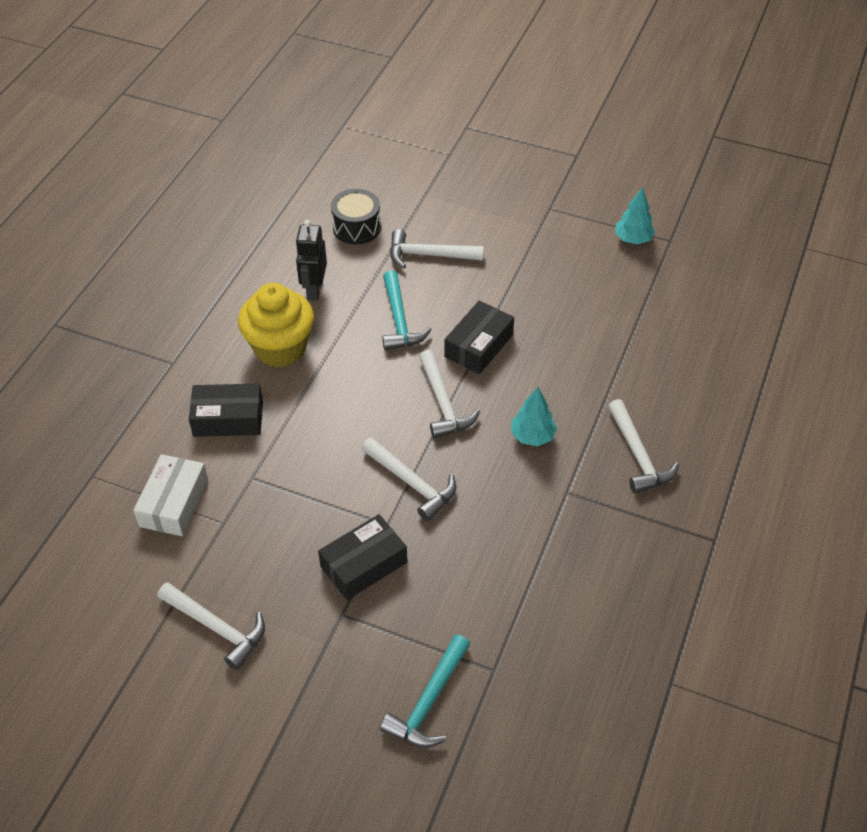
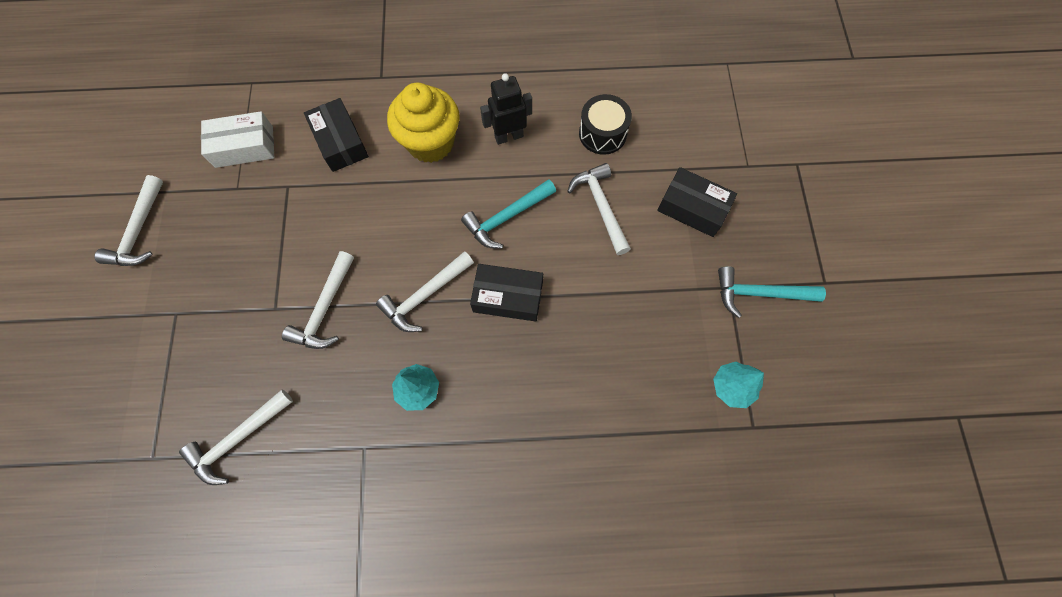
camera: 65 degrees right, 20 degrees up
black box [318,514,407,600] -> black box moved to [657,167,737,237]
turquoise hammer [380,634,470,748] -> turquoise hammer moved to [718,266,826,318]
white hammer [608,399,679,494] -> white hammer moved to [179,389,293,485]

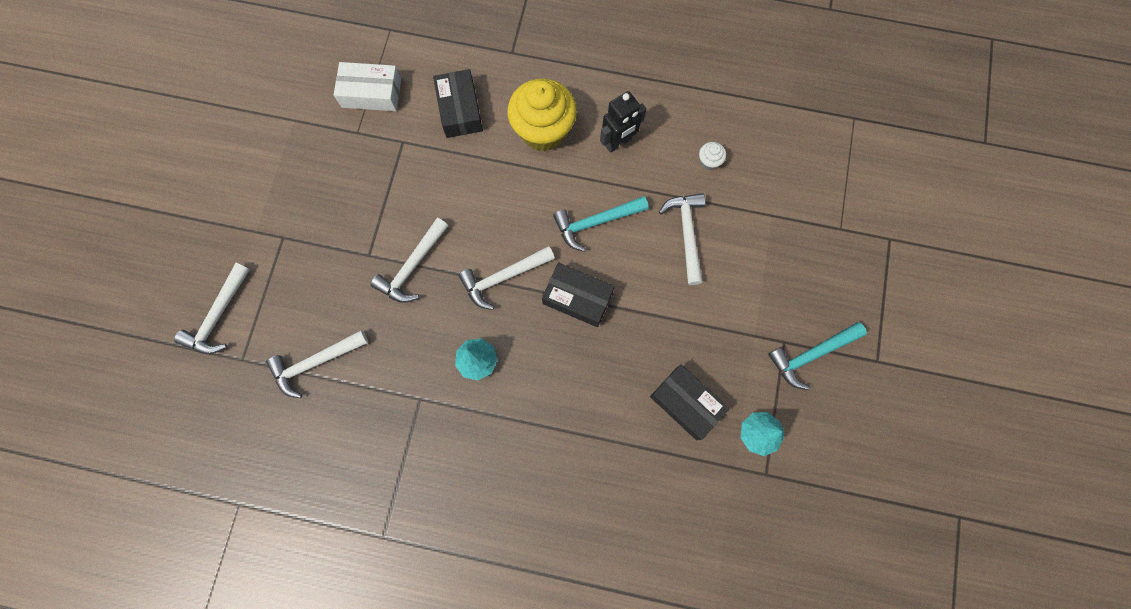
camera: 15 degrees right, 5 degrees up
white hammer [94,175,163,266] -> white hammer moved to [174,263,250,354]
black robot [480,73,532,145] -> black robot turned 150 degrees clockwise [600,91,646,153]
black drum [579,94,632,155] -> white cupcake [699,142,726,170]
black box [657,167,737,237] -> black box moved to [650,364,730,440]
turquoise hammer [718,266,826,318] -> turquoise hammer turned 45 degrees counterclockwise [768,322,867,390]

